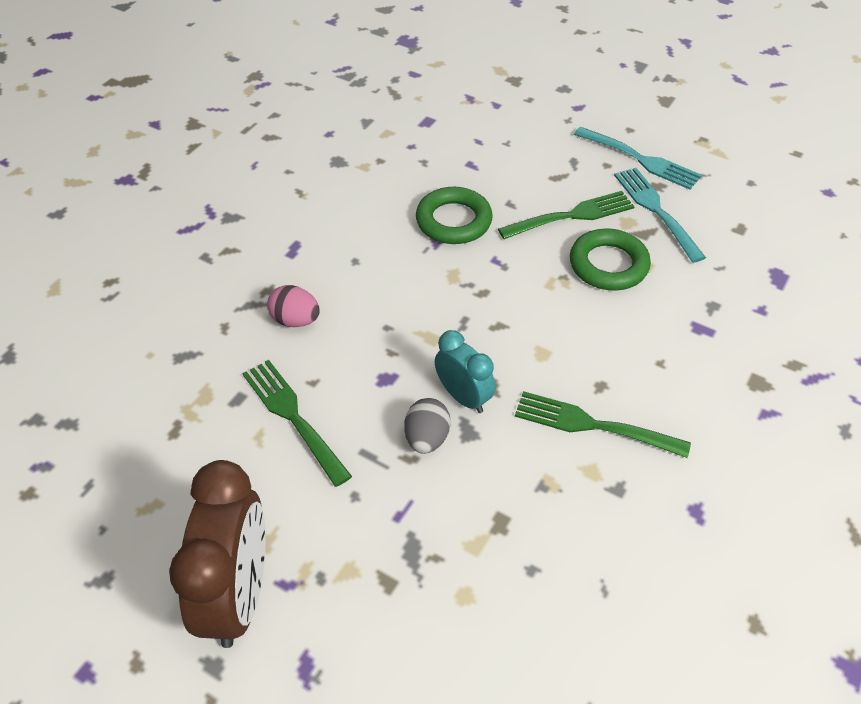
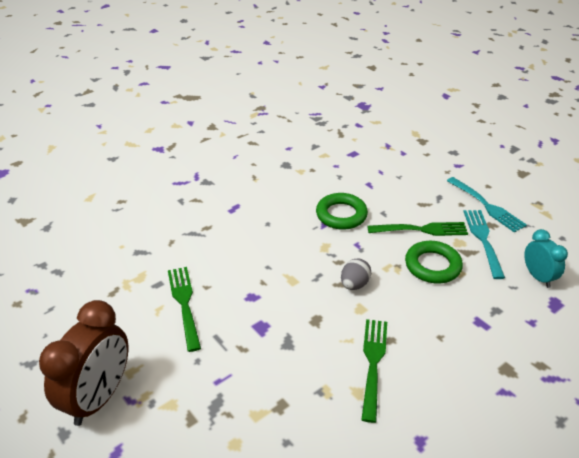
camera: 20 degrees right, 10 degrees down
pink egg [267,285,320,327] -> none
grey egg [404,398,451,454] -> grey egg moved to [341,259,371,290]
turquoise clock [435,330,496,413] -> turquoise clock moved to [524,229,568,288]
green fork [515,391,691,458] -> green fork turned 60 degrees clockwise [361,319,387,423]

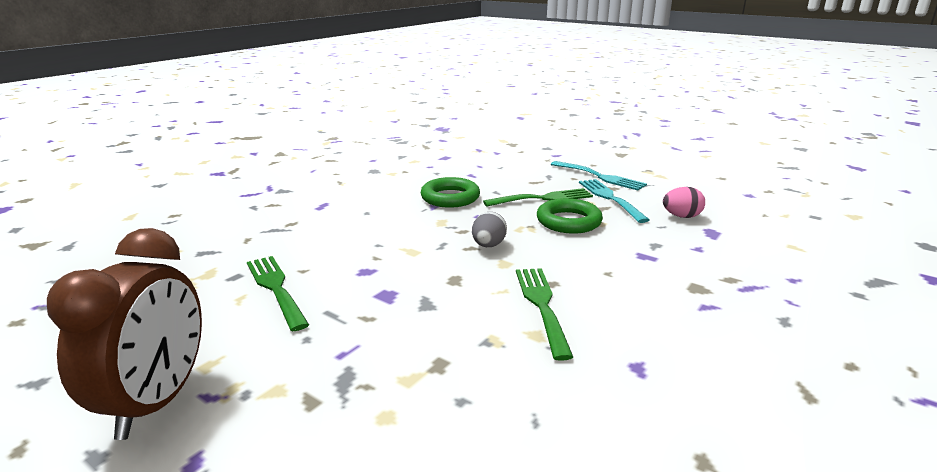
camera: 15 degrees left, 15 degrees down
turquoise clock [524,229,568,288] -> pink egg [663,187,705,218]

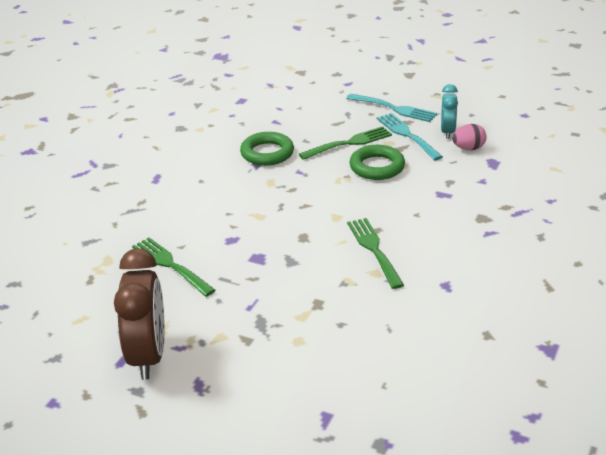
camera: 10 degrees left, 10 degrees up
grey egg [472,212,507,247] -> none
none -> turquoise clock [441,84,458,139]

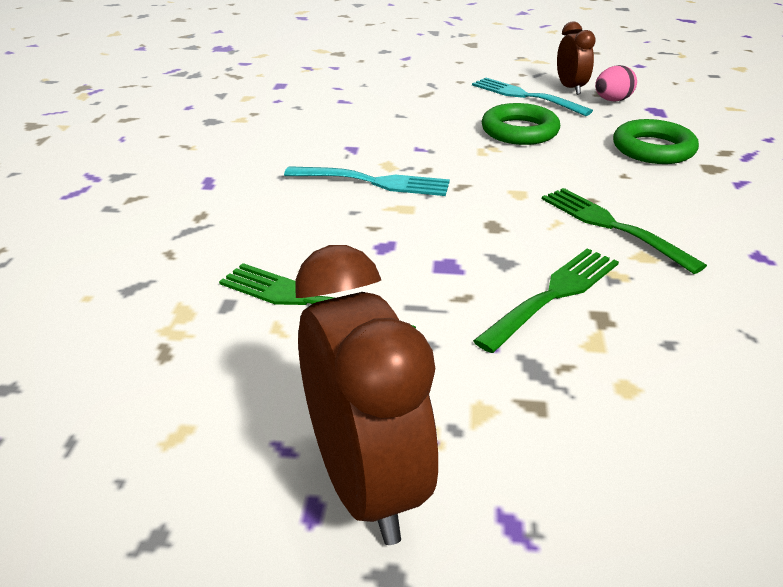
camera: 20 degrees left, 0 degrees up
green ring [240,132,294,166] -> green ring moved to [613,119,699,164]
green fork [299,126,392,160] -> green fork moved to [473,248,619,353]
turquoise fork [346,94,437,122] -> turquoise fork moved to [284,166,450,196]
turquoise clock [441,84,458,139] -> brown clock [557,21,596,95]

